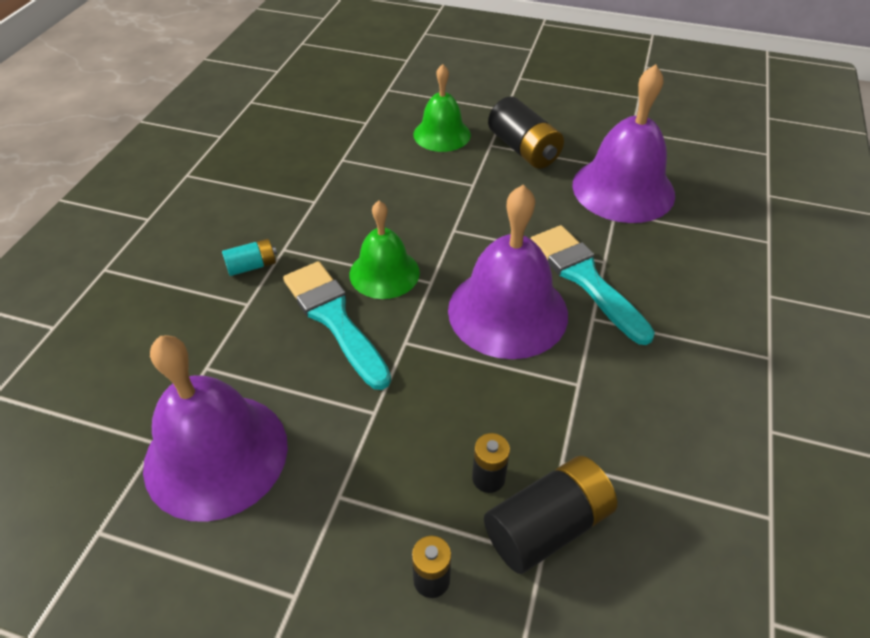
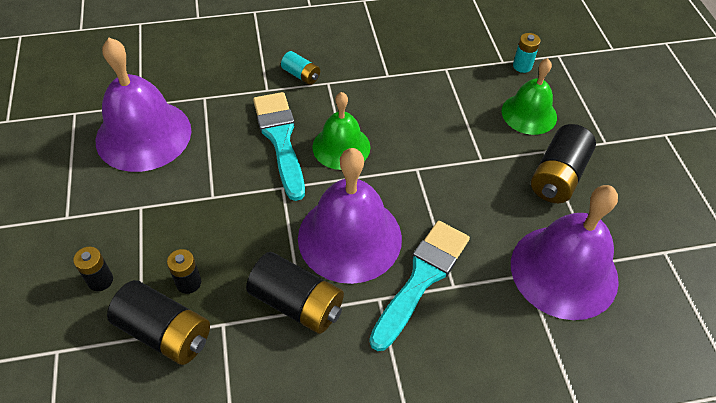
camera: 60 degrees right, 5 degrees up
turquoise brush [283,261,391,390] -> turquoise brush turned 45 degrees counterclockwise [253,92,305,201]
none -> black battery [246,252,344,334]
none -> turquoise battery [513,33,540,73]

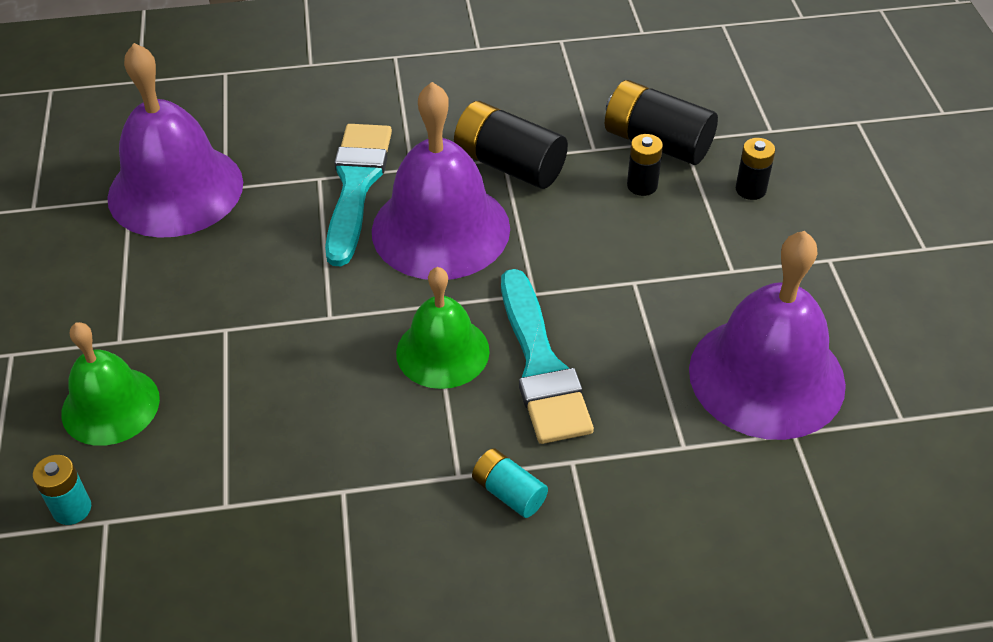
camera: 175 degrees left, 5 degrees down
turquoise brush [369,221,470,351] -> turquoise brush turned 150 degrees clockwise [325,124,392,266]
black battery [531,124,596,203] -> none

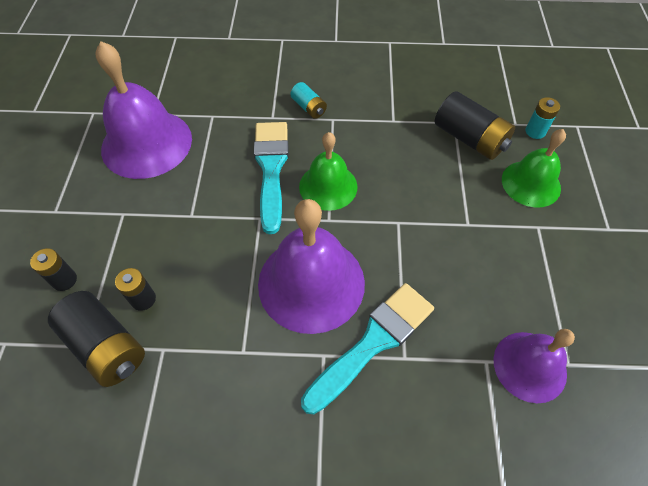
camera: 170 degrees left, 10 degrees up
purple bell [107,43,243,238] -> purple bell [493,329,575,403], size x0.62
turquoise brush [325,124,392,266] -> turquoise brush turned 150 degrees counterclockwise [301,283,434,414]
black battery [454,101,568,189] -> black battery moved to [435,91,515,160]

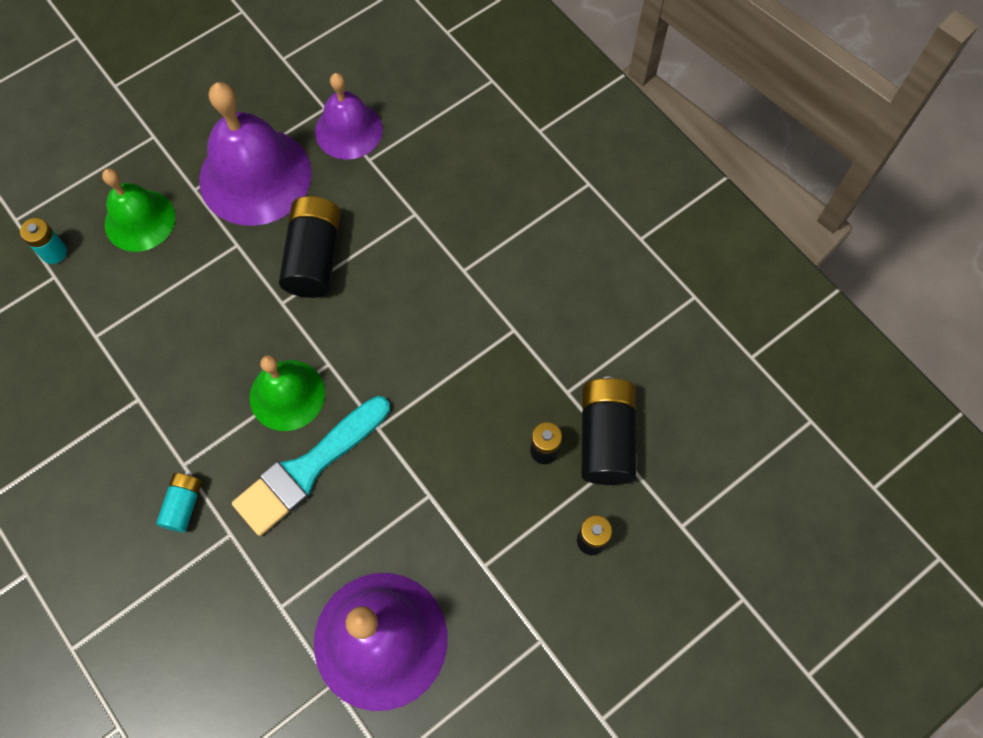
camera: 130 degrees left, 10 degrees up
purple bell [258,199,365,334] -> purple bell moved to [199,82,312,226]
turquoise brush [301,283,434,414] -> none
black battery [435,91,515,160] -> black battery moved to [279,196,341,298]

